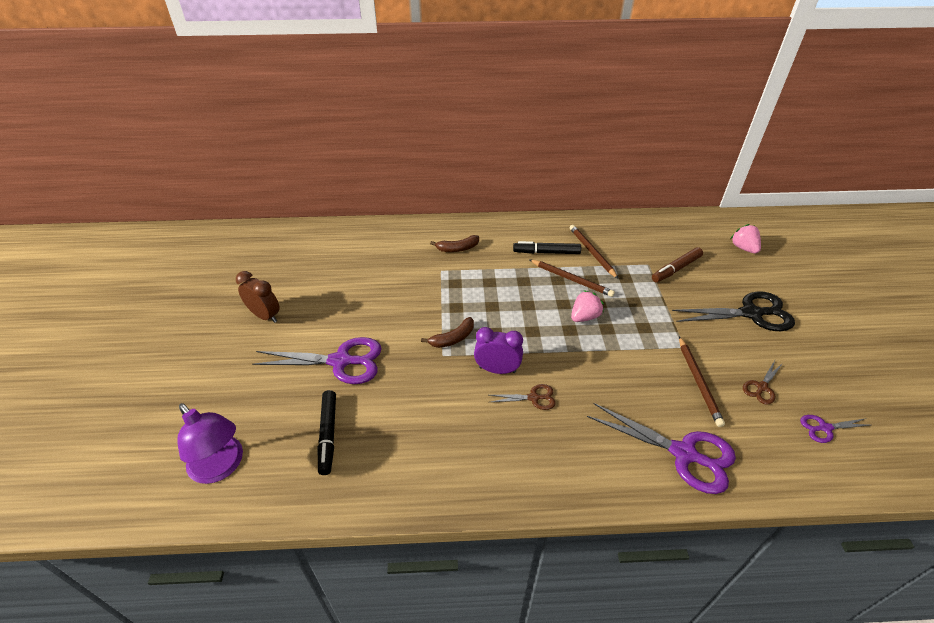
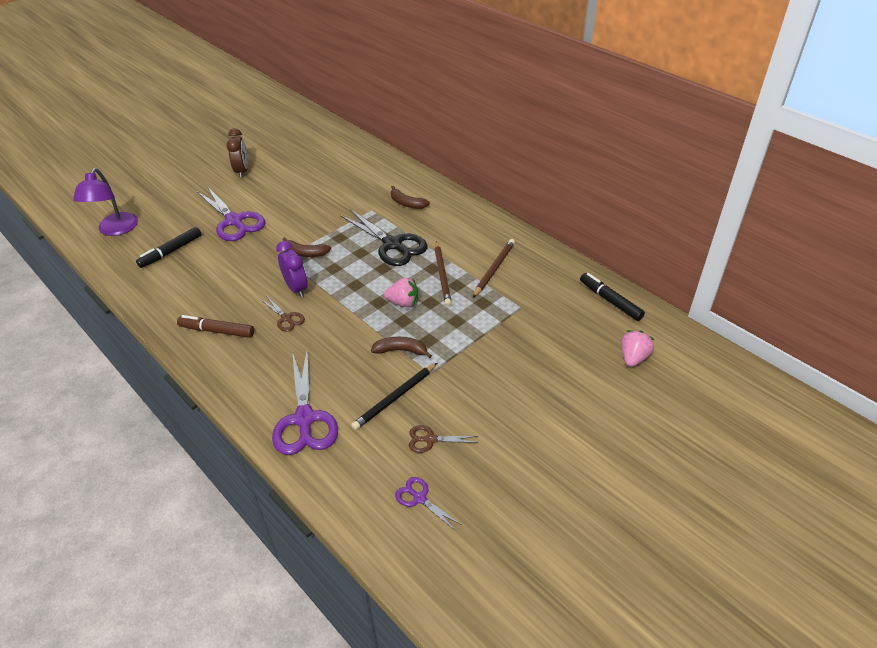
camera: 50 degrees right, 0 degrees up
black marker [513,241,581,254] -> black marker moved to [580,273,645,321]
brown marker [652,247,703,282] -> brown marker moved to [177,315,254,338]
black scissors [672,291,795,331] -> black scissors moved to [341,209,428,266]
brown pencil [679,336,725,427] -> black pencil [351,363,437,430]
none -> brown banana [371,337,432,358]

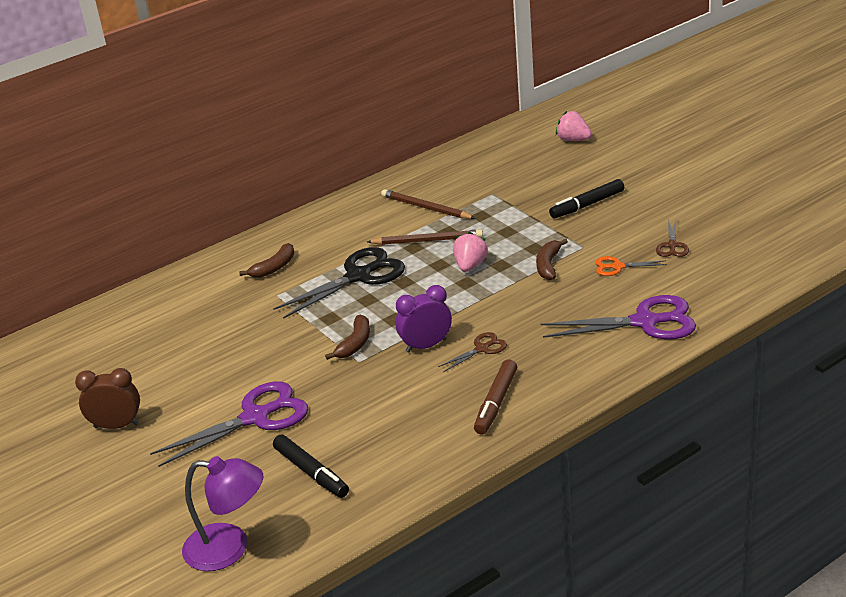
camera: 80 degrees left, 10 degrees down
black pencil [351,363,437,430] -> orange scissors [595,256,667,276]
purple scissors [395,477,462,531] -> none
black marker [580,273,645,321] -> black marker moved to [549,179,624,218]

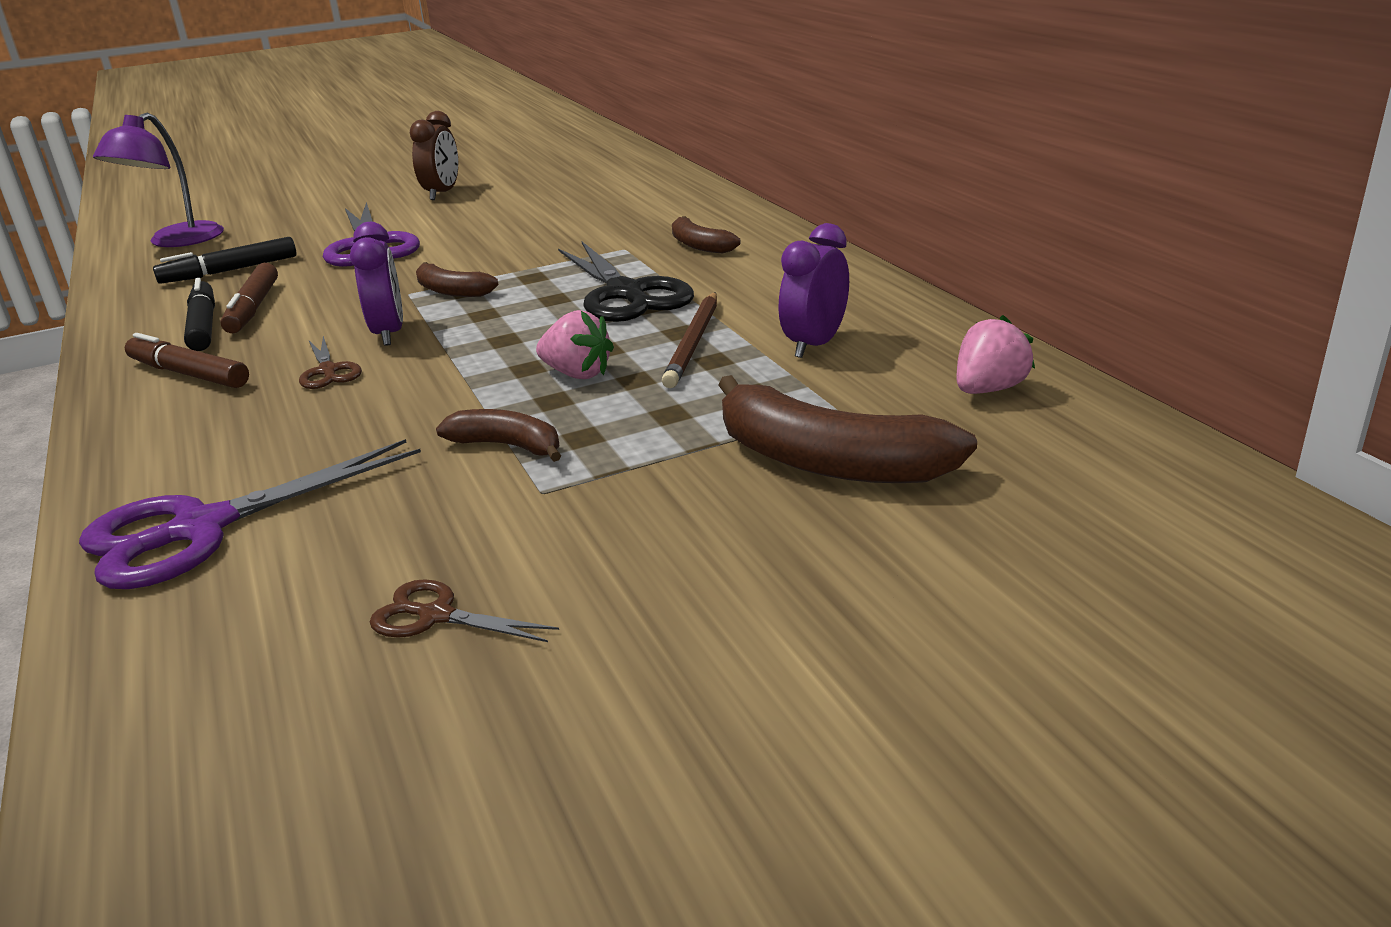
camera: 100 degrees right, 5 degrees down
brown pencil [381,189,475,219] -> purple clock [779,223,849,358]
purple scissors [541,295,696,340] -> purple scissors turned 45 degrees clockwise [79,439,421,589]
black marker [549,179,624,218] -> black marker moved to [184,278,215,351]
pink strawberry [556,111,592,141] -> pink strawberry moved to [956,315,1035,394]
orange scissors [595,256,667,276] -> none
none -> brown marker [221,263,278,333]
none -> brown banana [718,375,977,483]

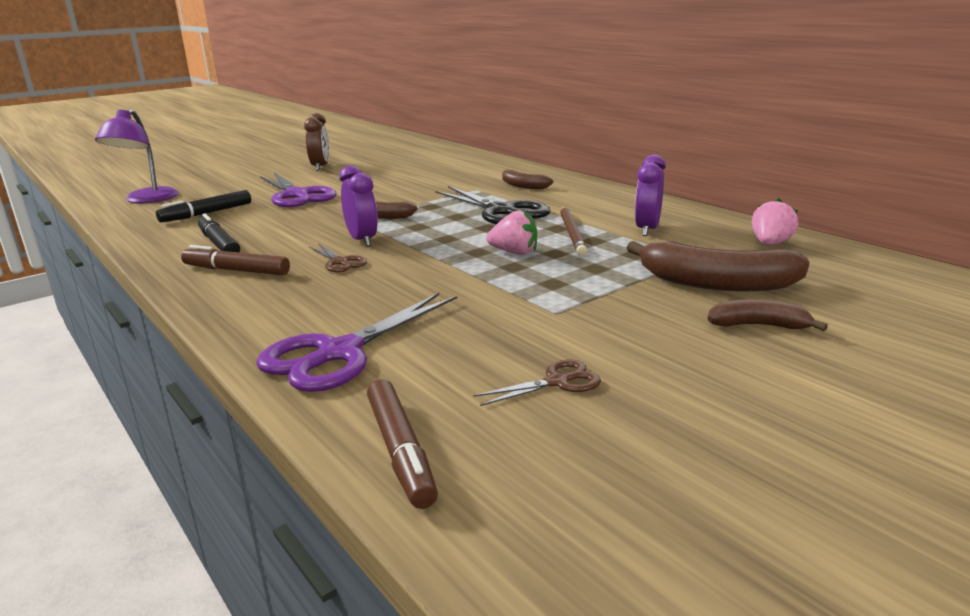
camera: 15 degrees left, 5 degrees down
brown marker [221,263,278,333] -> brown marker moved to [367,379,438,509]
brown scissors [370,579,559,642] -> brown scissors turned 150 degrees clockwise [474,359,601,406]
brown banana [436,409,561,462] -> brown banana moved to [707,299,828,331]

